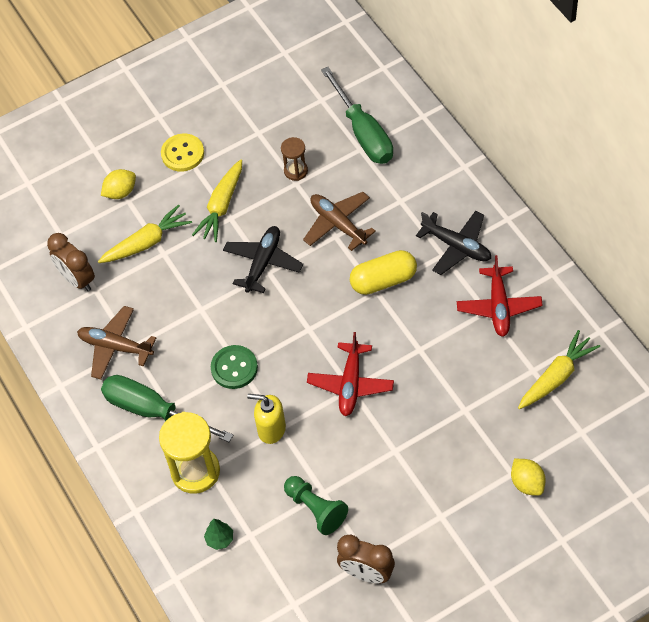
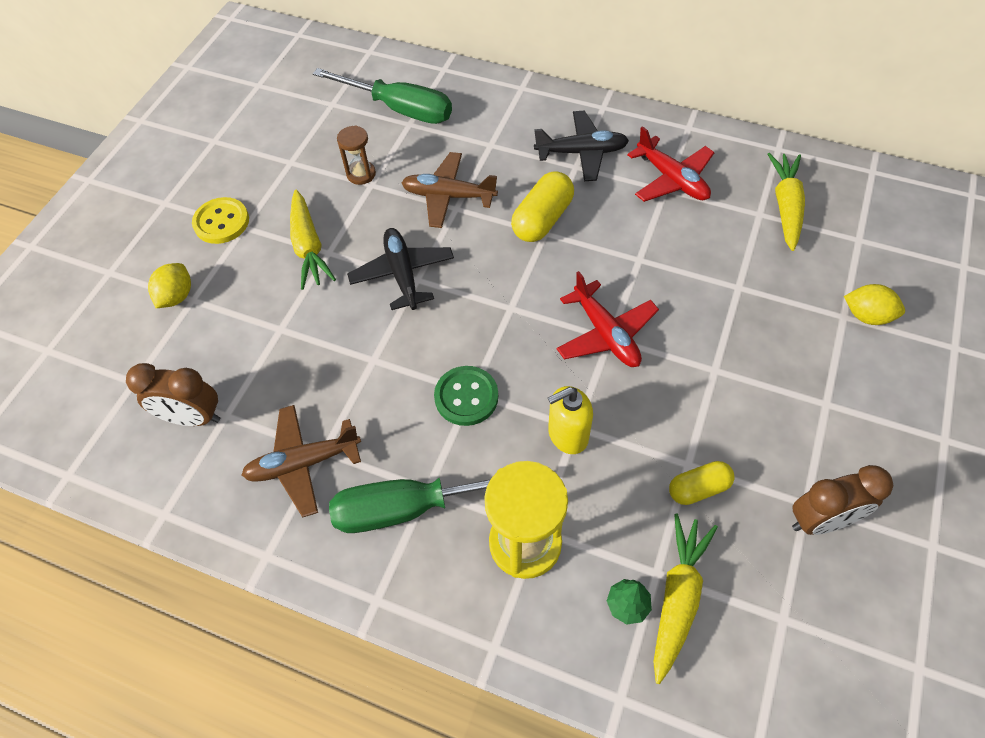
camera: 40 degrees left, 0 degrees up
yellow carrot [98,204,192,263] -> yellow carrot moved to [653,513,718,684]
green pawn [284,476,348,535] -> yellow capsule [669,461,735,505]

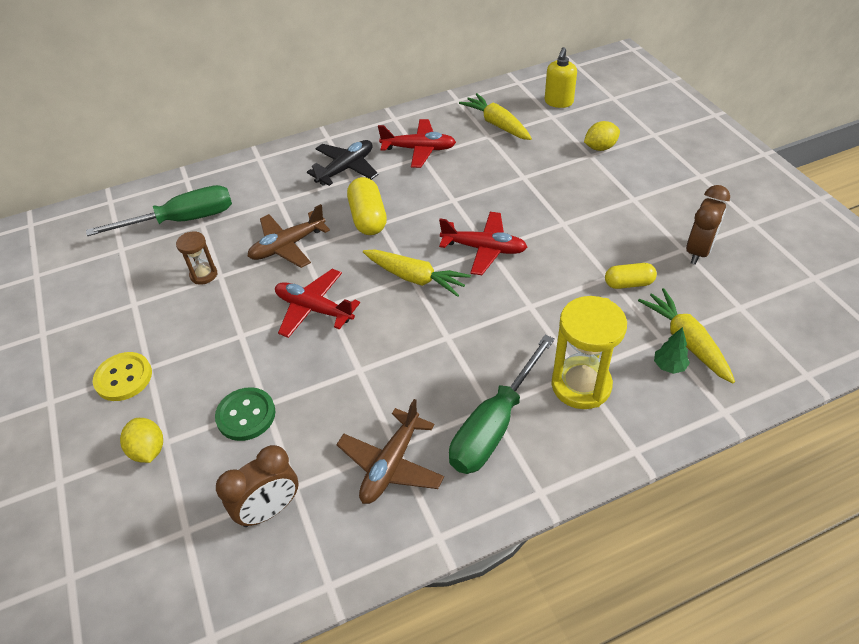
camera: 45 degrees left, 10 degrees down
yellow carrot [290,190,336,290] -> yellow carrot moved to [363,249,471,297]
black plane [347,228,454,310] -> red plane [275,269,360,338]
green button [434,366,498,426] -> green button moved to [215,387,276,441]
yellow soap dispenser [548,386,593,454] -> yellow soap dispenser moved to [545,47,577,108]
yellow capsule [669,461,735,505] -> yellow capsule turned 60 degrees clockwise [605,263,657,289]

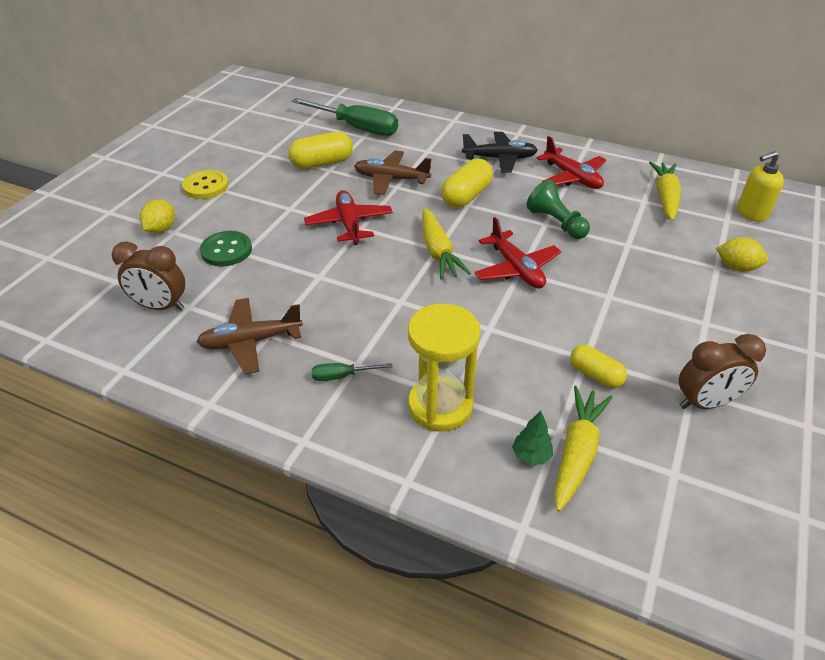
camera: 45 degrees right, 5 degrees down
brown hourglass [176,232,218,285] -> yellow capsule [288,132,353,169]
green screwdriver [449,335,555,474] -> green screwdriver [312,363,393,381], size x0.43
none -> green pawn [527,180,590,239]

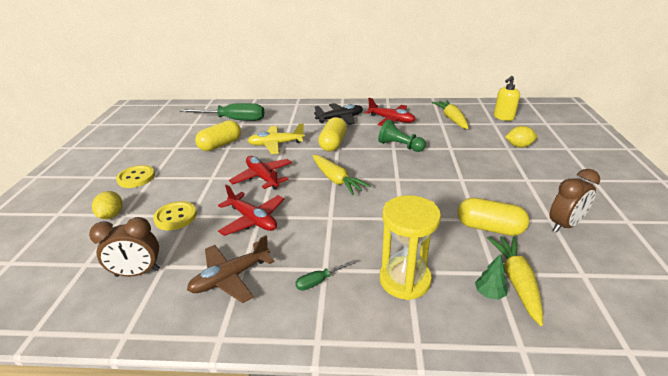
camera: 20 degrees left, 10 degrees down
green button [200,231,252,267] -> yellow button [153,201,197,230]
brown plane [354,150,431,195] -> yellow plane [248,123,305,154]
red plane [474,217,561,289] -> red plane moved to [218,184,284,236]
yellow capsule [570,345,627,388] -> yellow capsule [458,198,529,236], size x1.56

